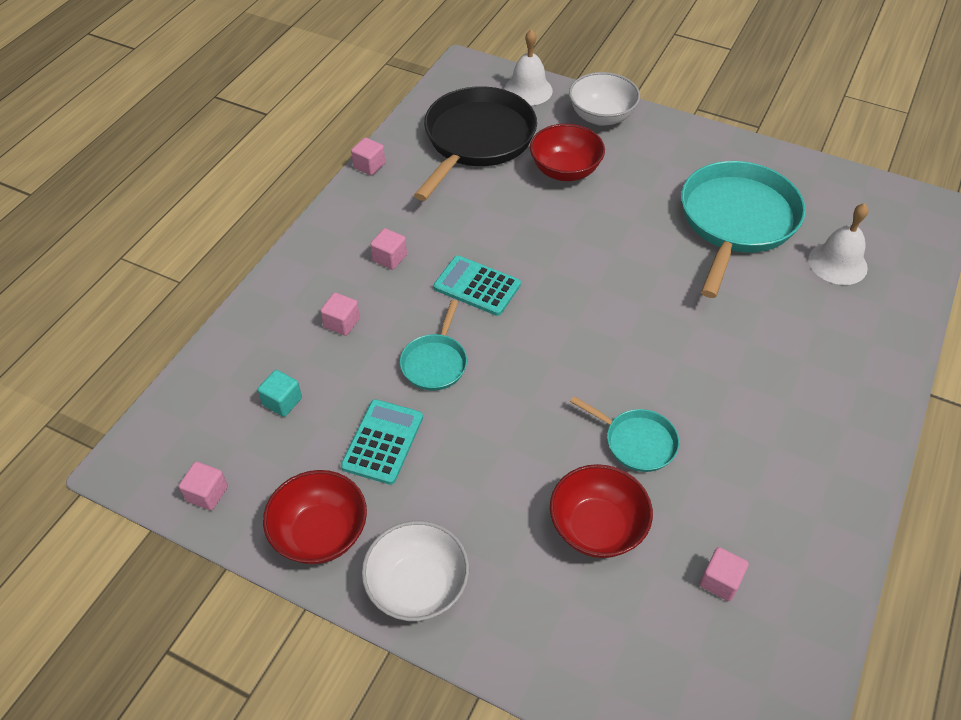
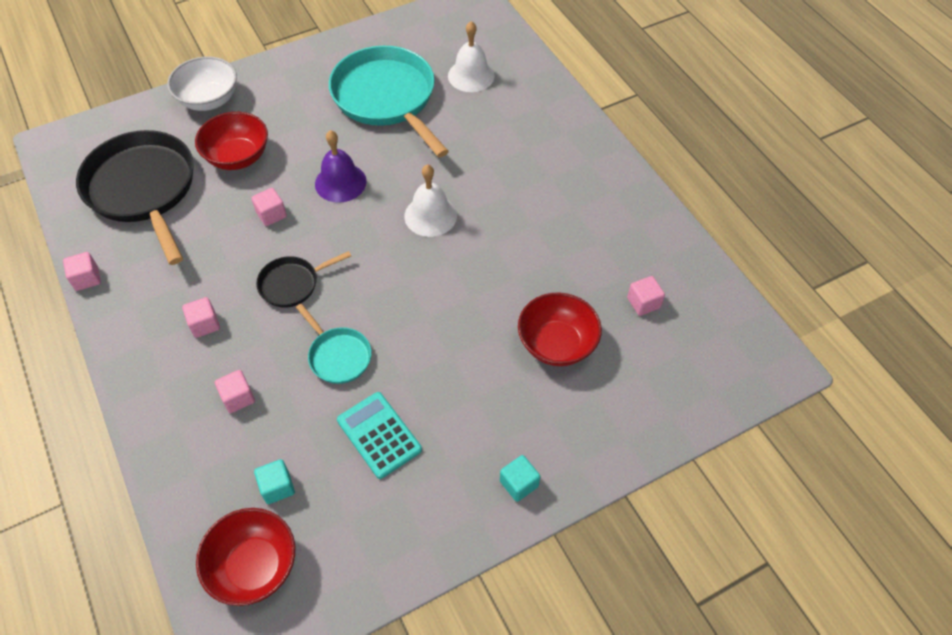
camera: 55 degrees left, 5 degrees up
pink cube [179,462,228,510] -> pink cube moved to [251,188,287,226]
red bowl [263,470,367,564] -> red bowl moved to [196,508,295,606]
white bowl [362,521,469,621] -> turquoise cube [500,455,541,502]
turquoise calculator [433,255,521,316] -> black pan [256,251,351,308]
white bell [504,29,553,105] -> white bell moved to [404,164,457,237]
turquoise pan [570,396,679,472] -> none
none -> purple bell [315,130,367,203]

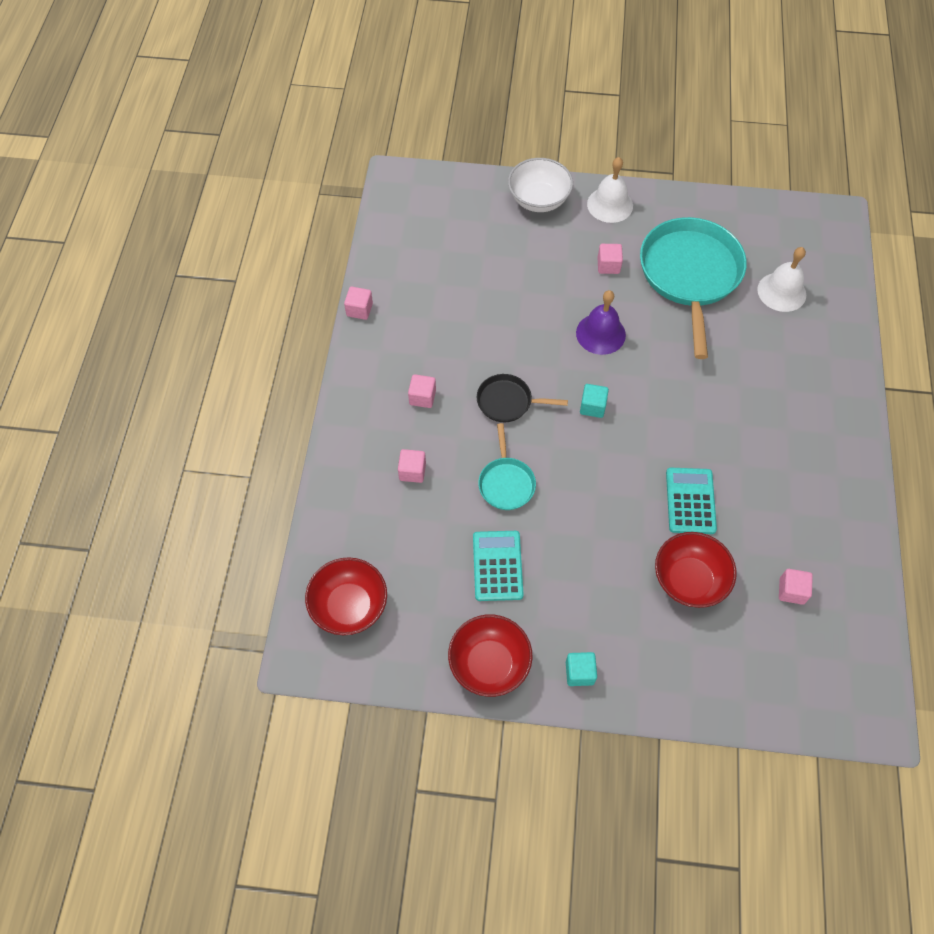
camera: 35 degrees right, 5 degrees up
black pan [76,130,194,265] -> none
red bowl [195,112,268,170] -> red bowl moved to [448,614,533,697]
pink cube [251,188,287,226] -> pink cube moved to [597,244,623,274]
turquoise cube [254,459,295,504] -> turquoise cube moved to [580,384,609,418]
white bell [404,164,457,237] -> white bell moved to [587,157,633,223]
none -> turquoise calculator [666,468,717,534]

